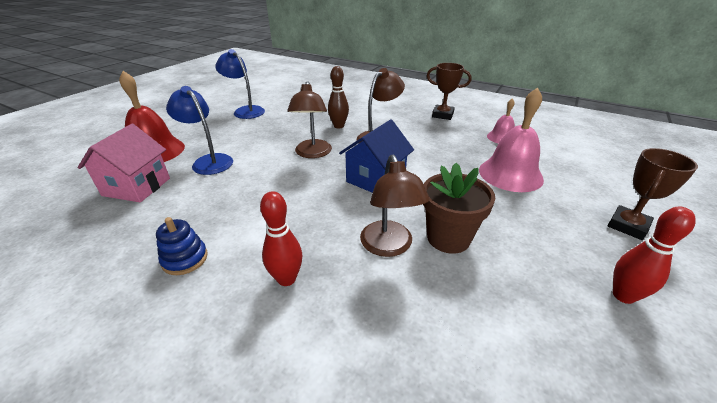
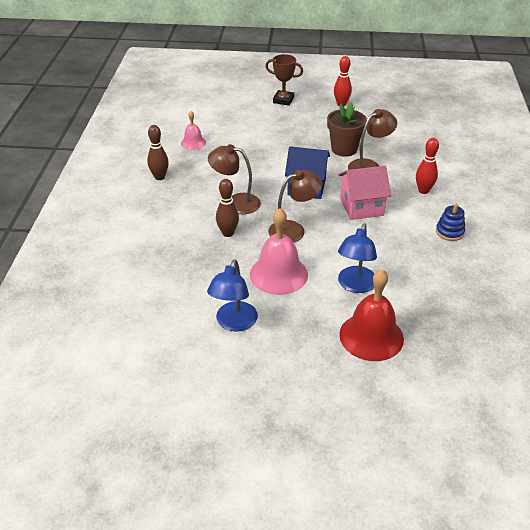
camera: 115 degrees left, 5 degrees up
pink house [77,124,170,203] -> pink house moved to [339,166,391,220]
brown trophy [427,63,471,120] -> brown bowling pin [147,125,169,180]
pink bell [479,88,544,192] -> pink bell moved to [250,208,308,295]

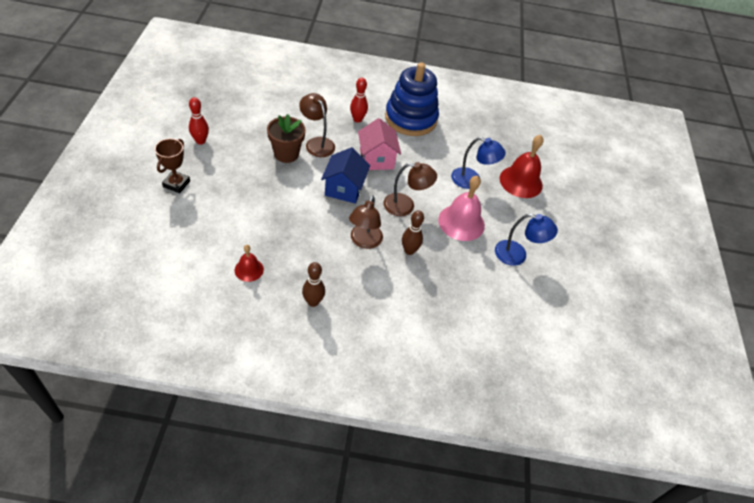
camera: 95 degrees left, 10 degrees up
pink bell [181,111,206,150] -> red bell [235,245,264,282]
brown lamp [268,170,323,243] -> brown lamp turned 120 degrees clockwise [384,162,437,216]
blue stacking toy [436,204,465,241] -> blue stacking toy [385,62,439,136], size x2.47

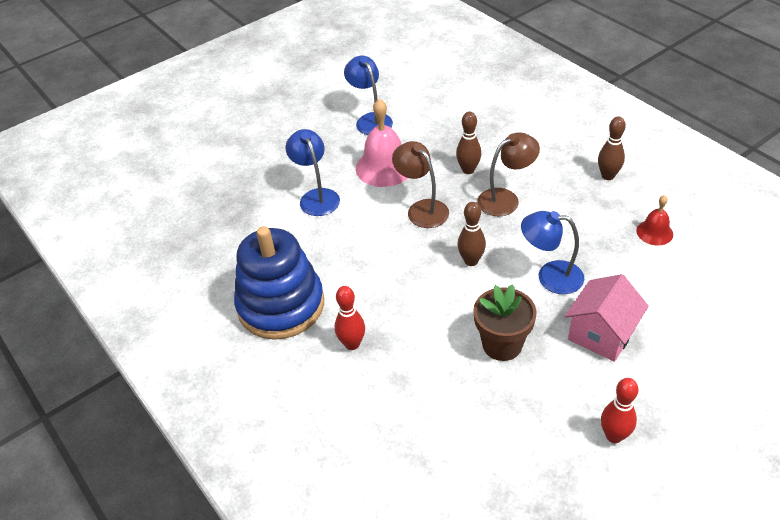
camera: 125 degrees left, 5 degrees down
brown trophy [155,139,190,193] -> none
brown lamp [299,93,335,157] -> none
blue house [321,147,370,204] -> brown bowling pin [458,202,486,266]
pink house [358,118,401,170] -> pink house moved to [565,274,649,362]
red bell [500,135,544,198] -> none
none -> blue lamp [521,211,584,294]

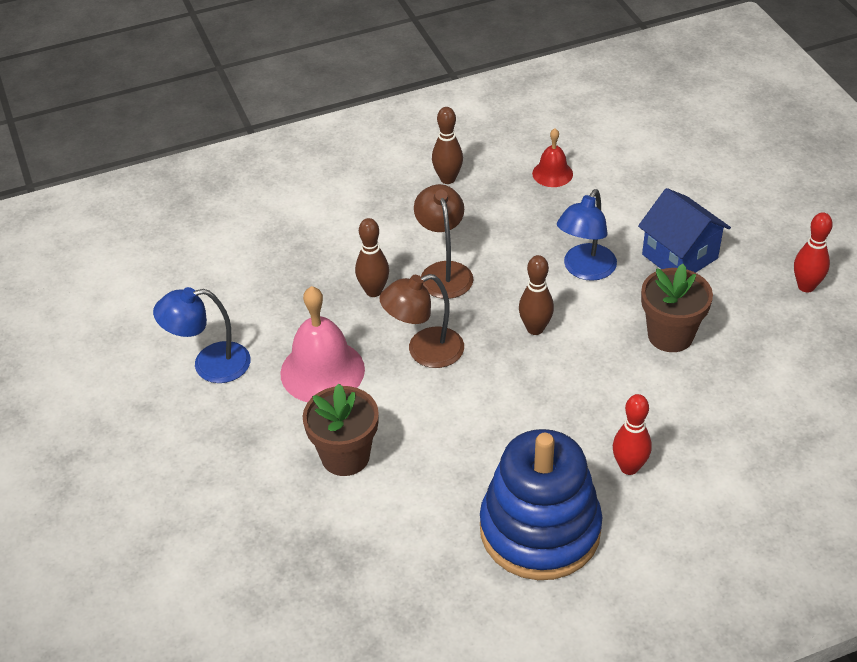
camera: 75 degrees left, 0 degrees up
blue lamp [286,129,340,216] -> brown flower pot [303,384,379,476]
pink house [565,274,649,362] -> blue house [638,188,731,273]

